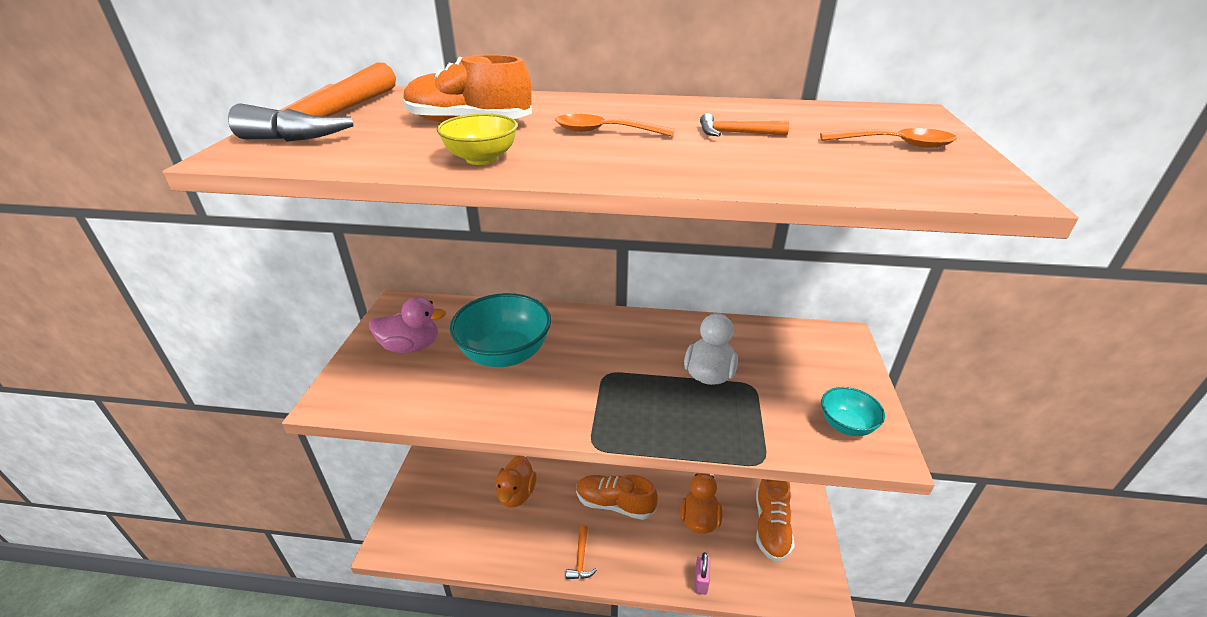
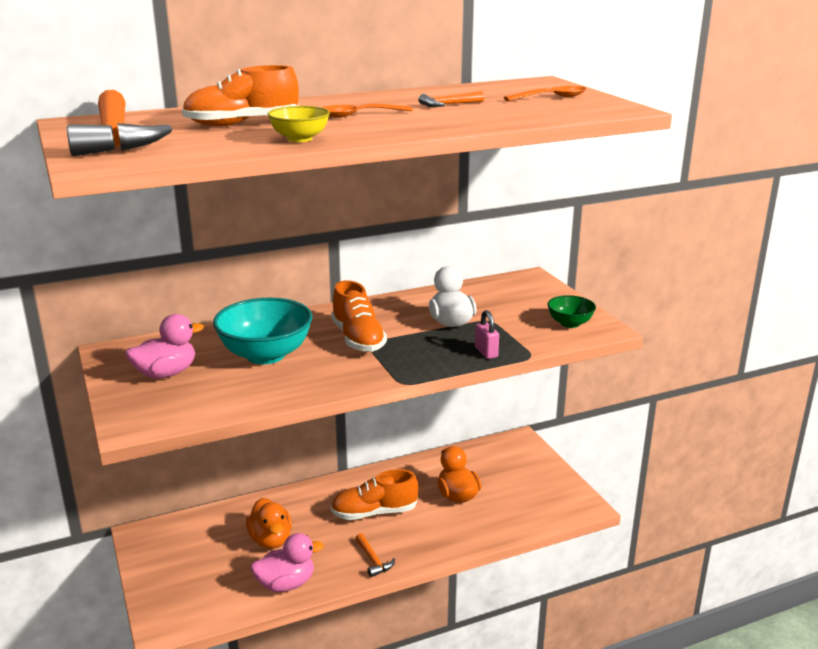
camera: 30 degrees left, 10 degrees down
pink padlock [694,552,710,595] -> pink padlock moved to [475,310,499,359]
orange shoe [756,479,795,561] -> orange shoe moved to [331,280,387,352]
turquoise bowl [821,387,885,436] -> green bowl [547,295,596,328]
none -> pink duck [251,533,324,592]

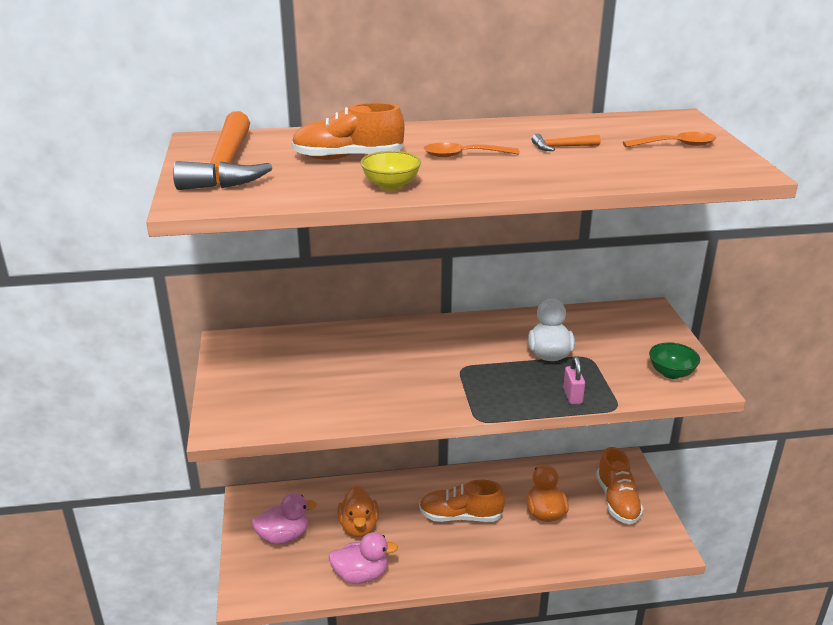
camera: 15 degrees right, 5 degrees up
pink duck [125,314,204,379] -> pink duck moved to [251,493,317,544]
turquoise bowl [213,298,312,364] -> none
orange shoe [331,280,387,352] -> orange shoe moved to [596,447,644,524]
orange hammer [355,533,395,577] -> none

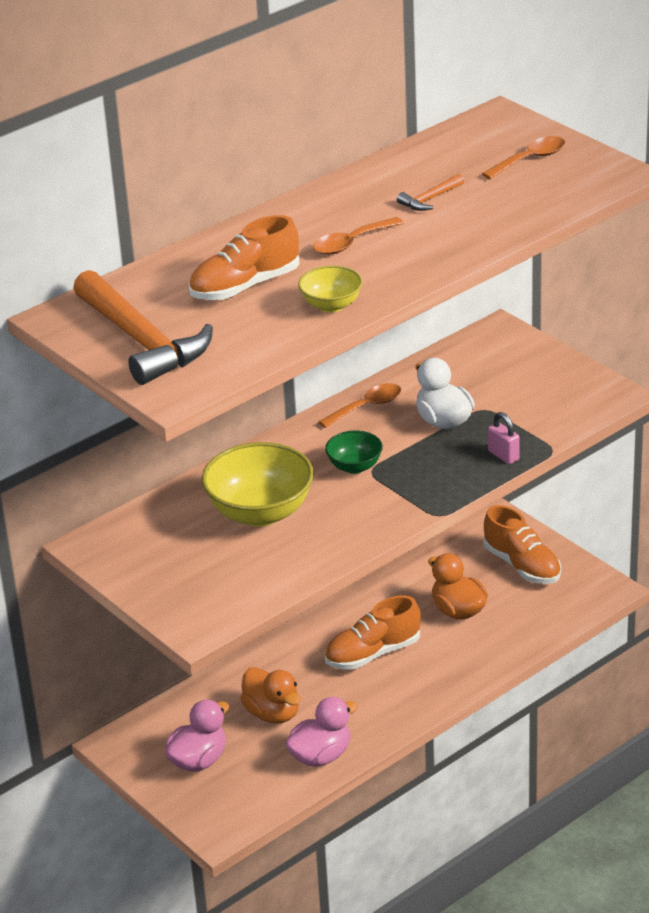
camera: 30 degrees left, 5 degrees up
green bowl [649,342,700,379] -> green bowl moved to [325,431,383,474]
none -> yellow bowl [202,442,314,527]
none -> orange spoon [319,383,401,428]

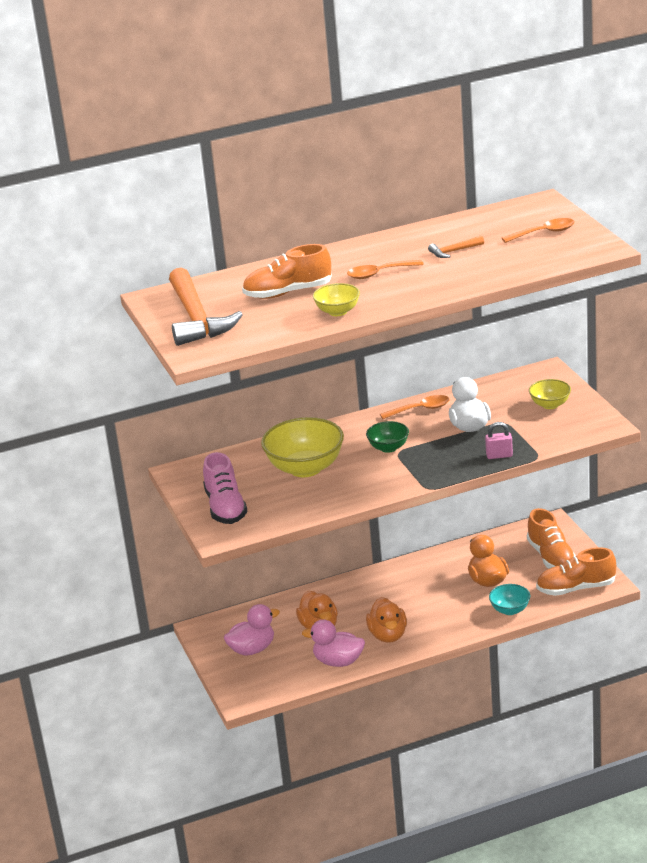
camera: 20 degrees right, 5 degrees down
pink duck [285,697,358,767] -> pink duck turned 150 degrees counterclockwise [302,619,365,667]
orange shoe [325,596,421,669] -> orange shoe moved to [536,547,616,596]
pink padlock [488,412,520,464] -> pink padlock turned 75 degrees counterclockwise [485,422,513,459]
none -> pink shoe [203,452,248,524]
none -> orange duck [366,597,407,643]
none -> turquoise bowl [489,584,530,615]
none -> yellow bowl [529,379,571,409]

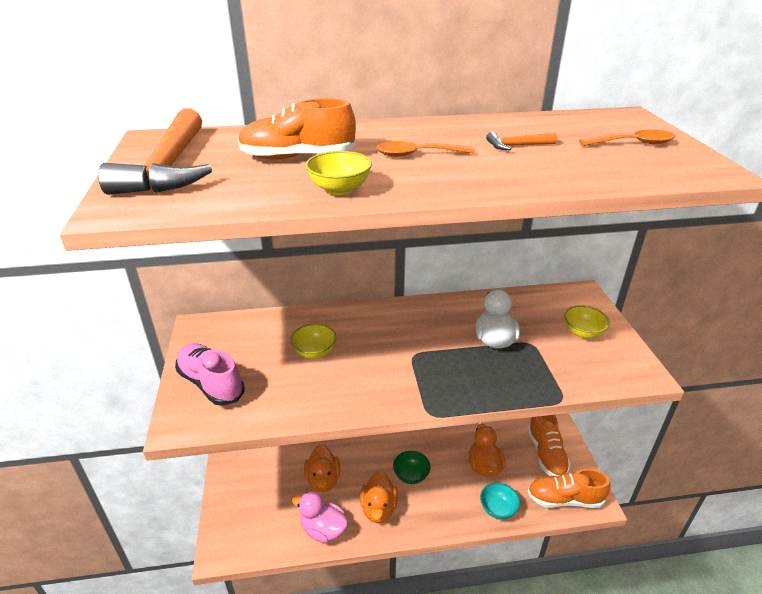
camera: 10 degrees right, 5 degrees up
pink shoe [203,452,248,524] -> pink shoe turned 135 degrees clockwise [175,343,244,406]
pink duck [224,604,280,656] -> none
yellow bowl [261,417,344,477] -> yellow bowl [290,323,336,359], size x0.53
green bowl [366,421,409,453] -> green bowl moved to [393,451,431,484]
orange spoon [380,395,450,419] -> none
pink padlock [485,422,513,459] -> none

